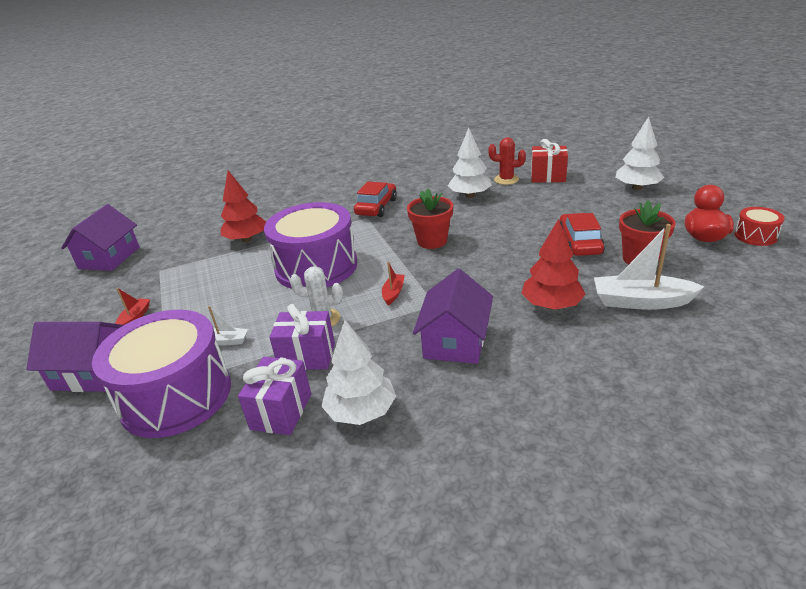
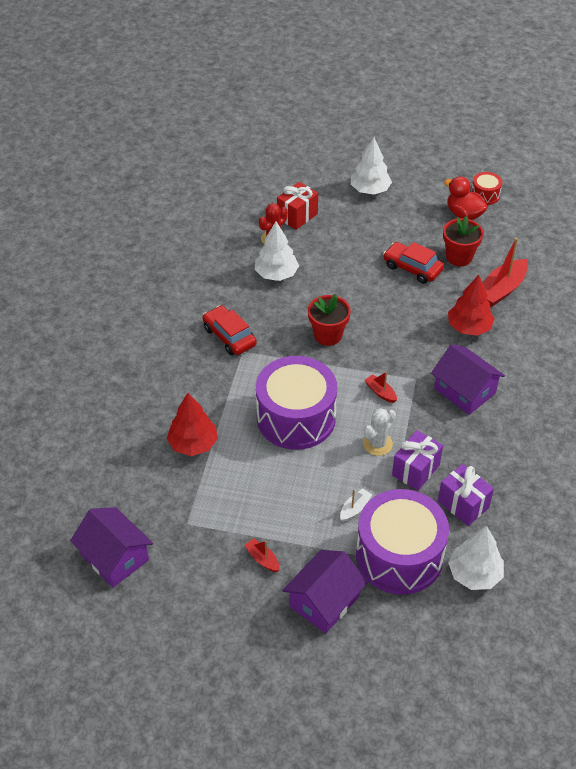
camera: 60 degrees left, 15 degrees up
white tree [321,320,396,425] -> white tree moved to [448,526,504,590]
white boat [594,224,705,310] -> red boat [483,238,528,307]

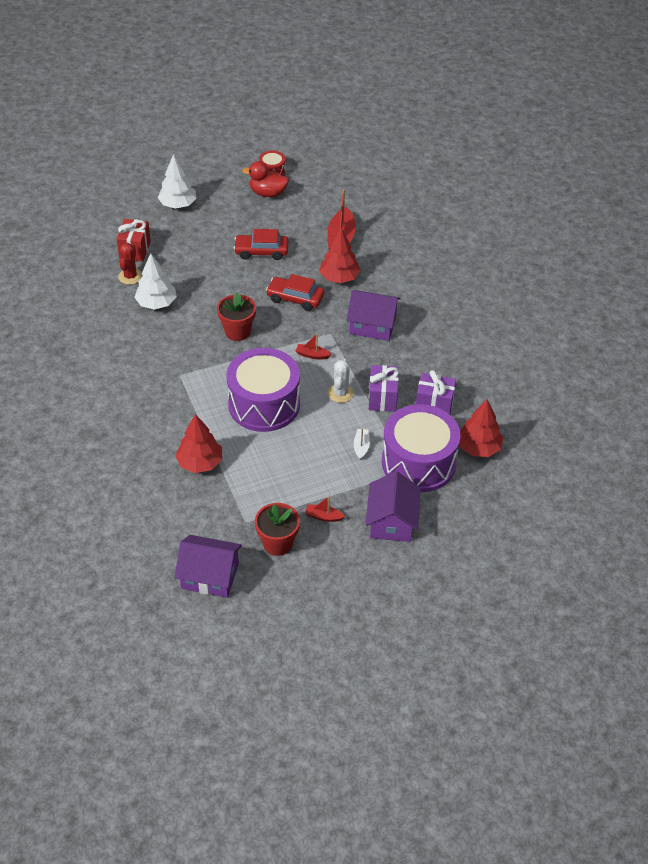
camera: 35 degrees left, 0 degrees up
red car [203,305,257,355] -> red car moved to [266,274,324,311]
red flower pot [443,216,484,266] -> red flower pot moved to [255,503,300,556]
white tree [448,526,504,590] -> red tree [459,399,503,457]

